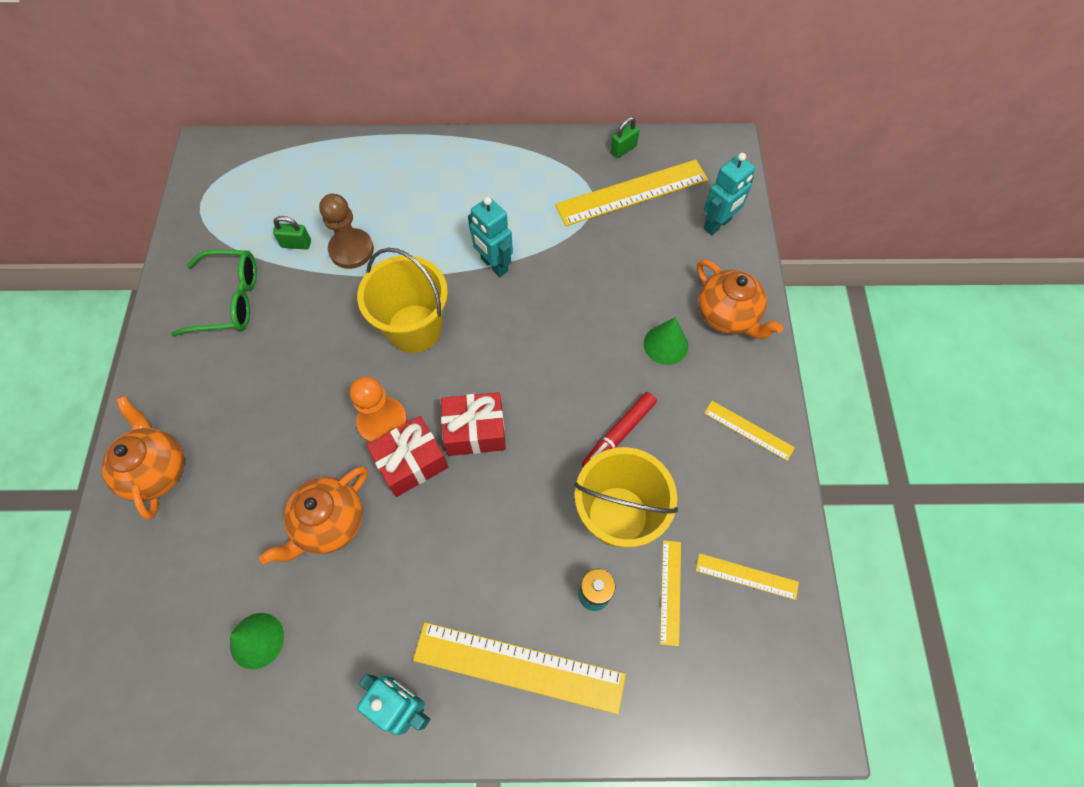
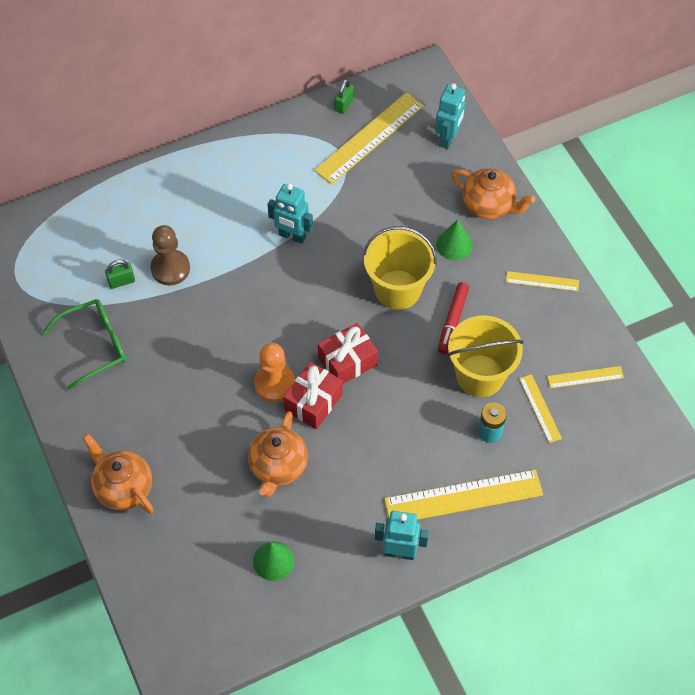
camera: 25 degrees left, 5 degrees down
yellow bucket [357,248,448,353] -> yellow bucket moved to [363,226,437,310]

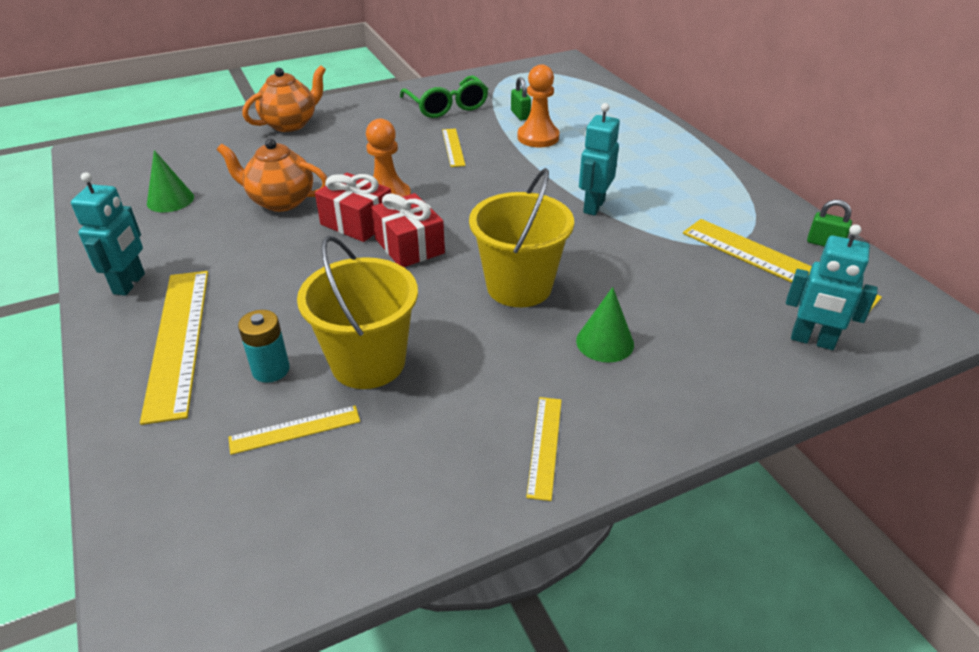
camera: 90 degrees right, 20 degrees down
brown pawn [151,225,190,285] -> orange pawn [517,64,559,148]
red marker [438,282,469,355] -> none
orange teapot [451,168,535,219] -> none
yellow ruler [547,366,624,388] -> yellow ruler moved to [442,128,466,167]

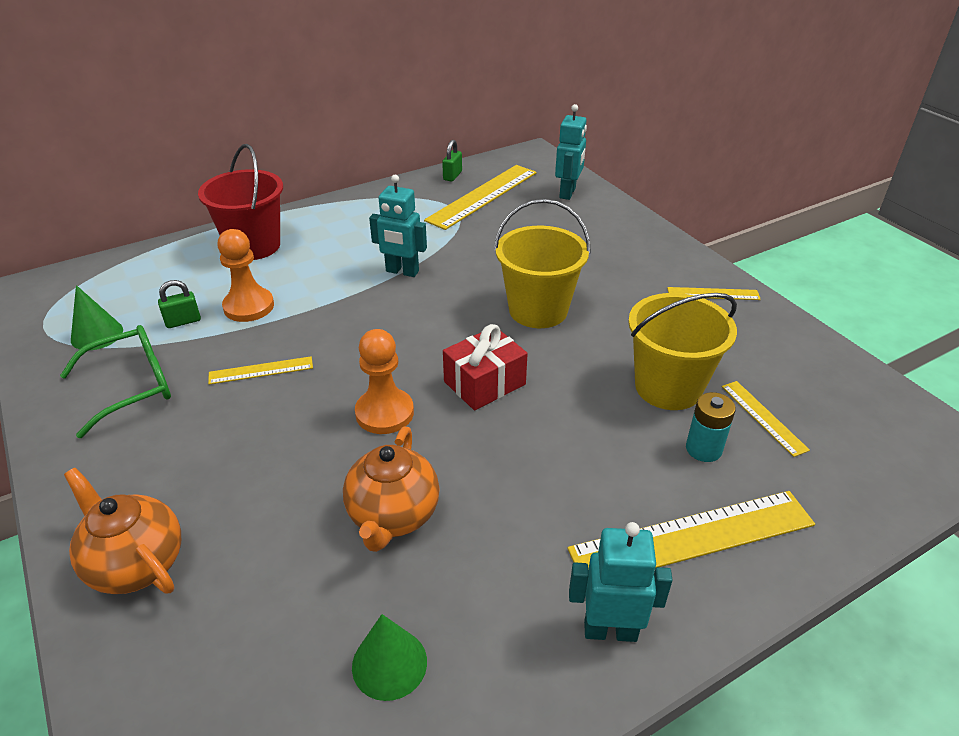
camera: 95 degrees left, 0 degrees up
red gift [315,173,391,242] -> none
green cone [576,287,634,363] -> green cone moved to [71,285,123,350]
none -> red bucket [198,144,283,260]

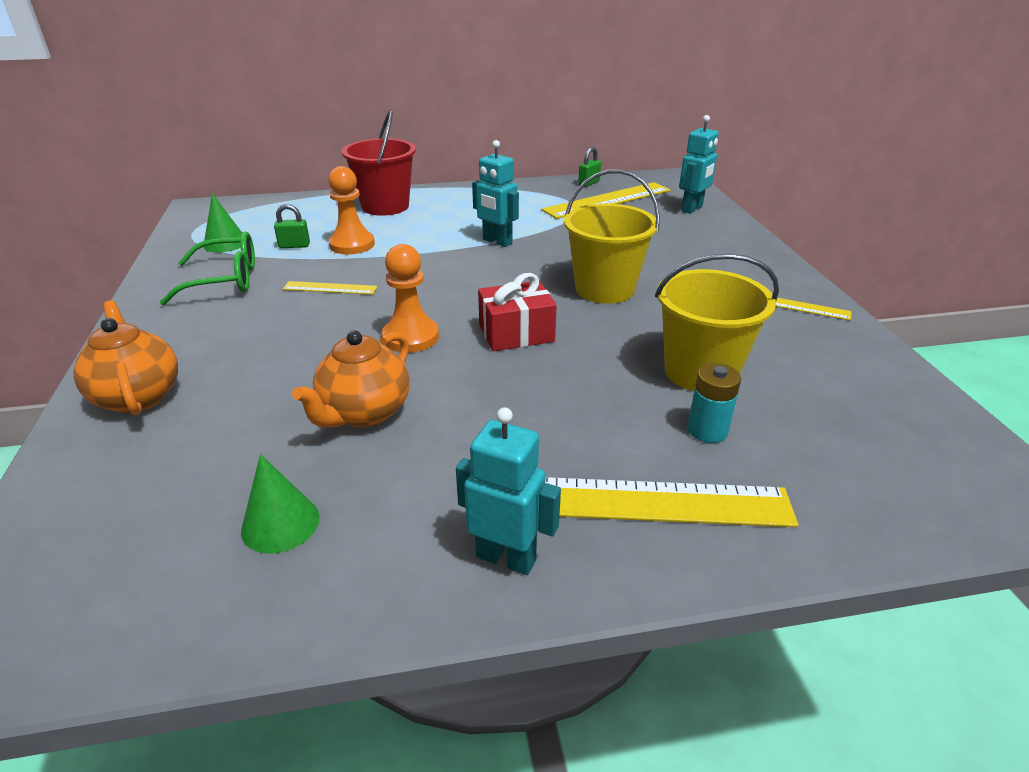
camera: 20 degrees right, 5 degrees down
yellow ruler [722,381,810,457] -> none

